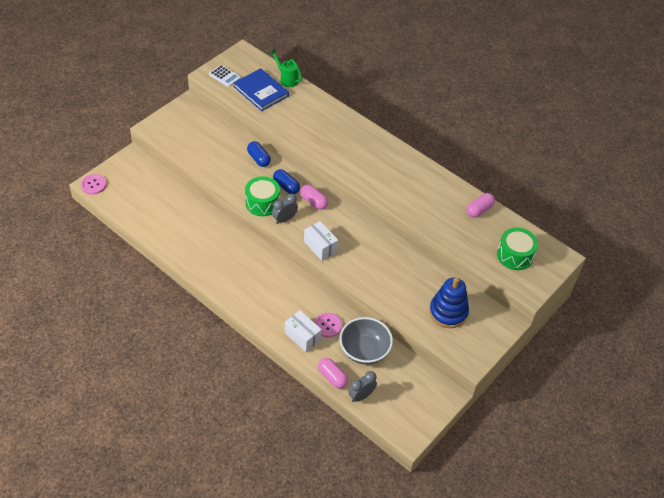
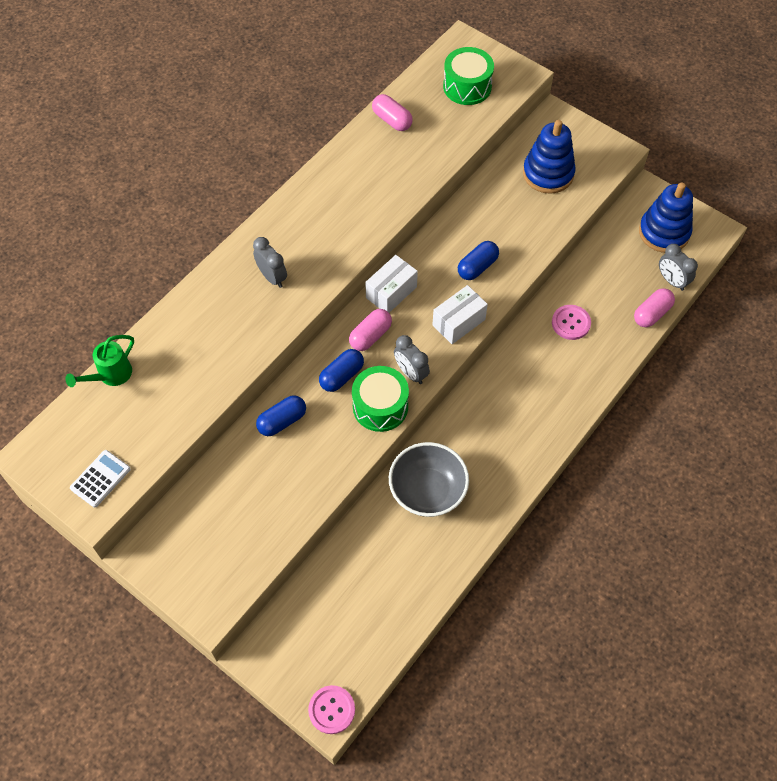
camera: 90 degrees left, 10 degrees up
blue book [234,68,289,111] -> none
white box [285,310,322,352] -> white box moved to [365,255,418,313]
grey bowl [340,317,393,364] -> grey bowl moved to [389,442,469,517]
none -> grey clock [253,237,287,288]
none -> blue capsule [458,241,499,280]
none -> blue stacking toy [639,182,693,253]

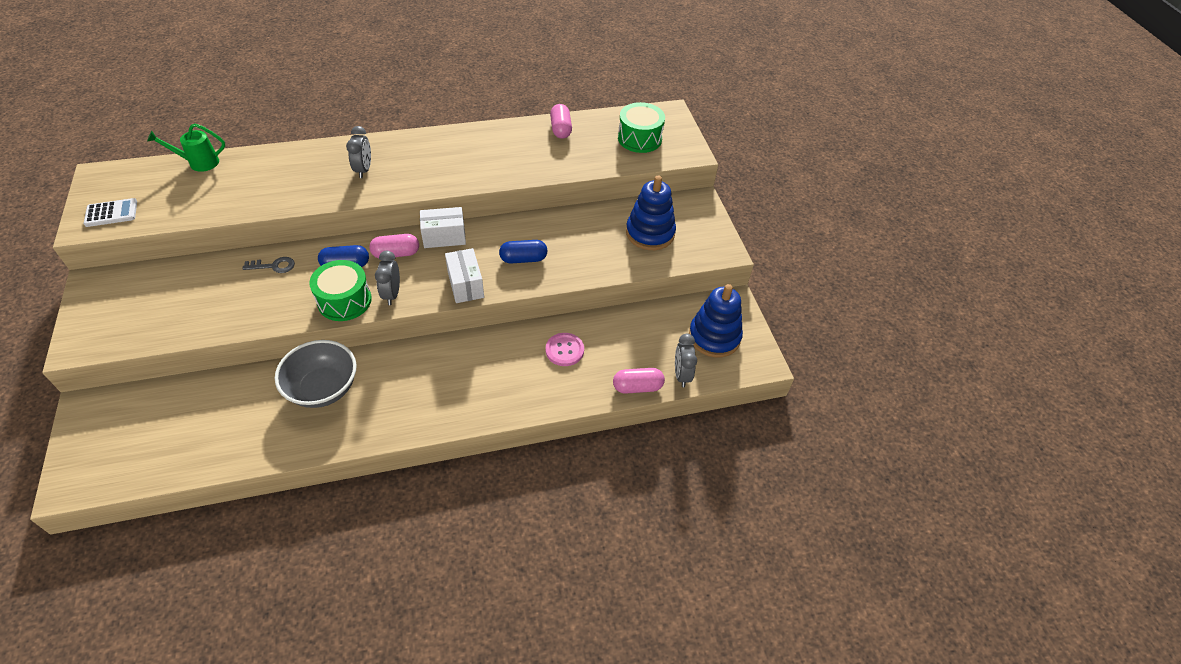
camera: 35 degrees right, 10 degrees down
blue capsule [256,395,306,436] -> grey key [242,257,295,273]
pink button [308,685,355,734] -> none
white box [432,285,488,344] -> white box turned 75 degrees clockwise [445,248,484,303]

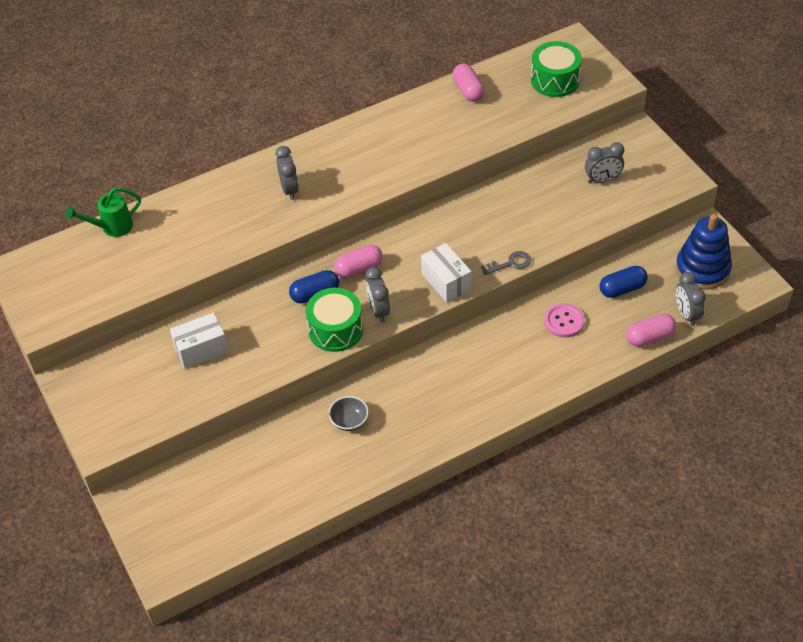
camera: 10 degrees left, 0 degrees up
white calculator [84,198,137,227] -> none
grey key [242,257,295,273] -> grey key moved to [481,251,531,275]
grey bowl [275,340,357,408] -> grey bowl [329,396,369,431], size x0.50
white box [420,207,466,248] -> white box moved to [170,312,229,369]
blue capsule [499,240,547,263] -> blue capsule moved to [600,266,648,298]
blue stacking toy [626,176,676,250] -> grey clock [585,142,624,183]

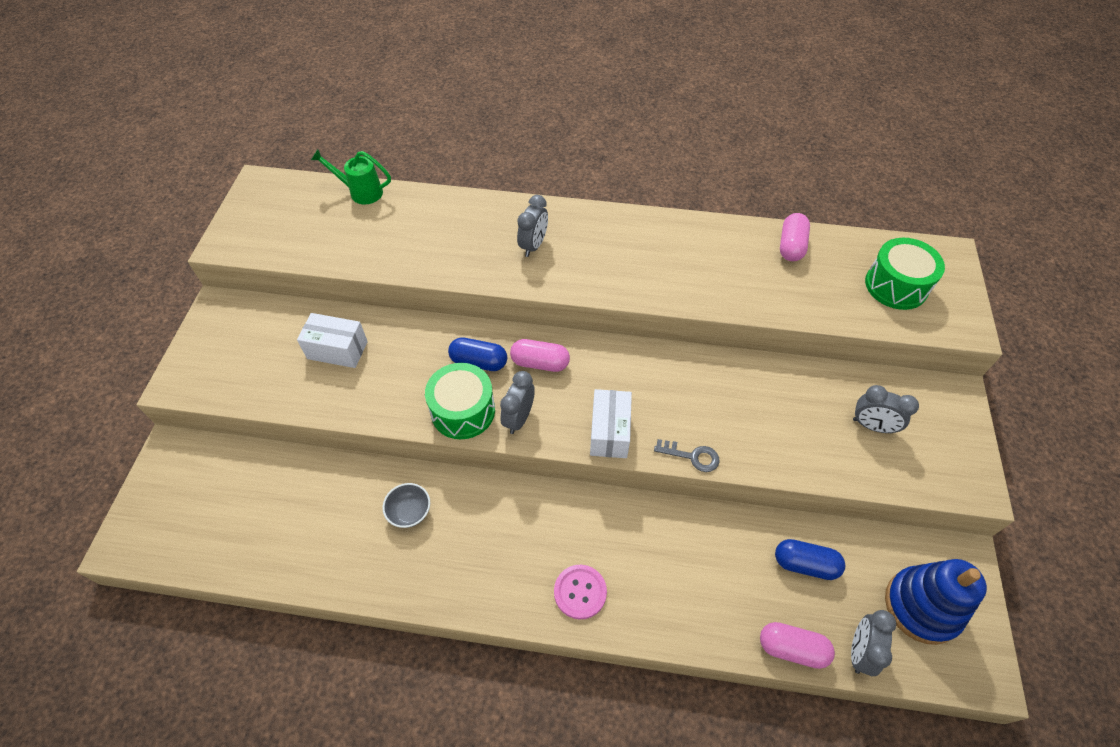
camera: 35 degrees right, 5 degrees up
pink button [544,303,585,338] -> pink button moved to [554,565,607,620]

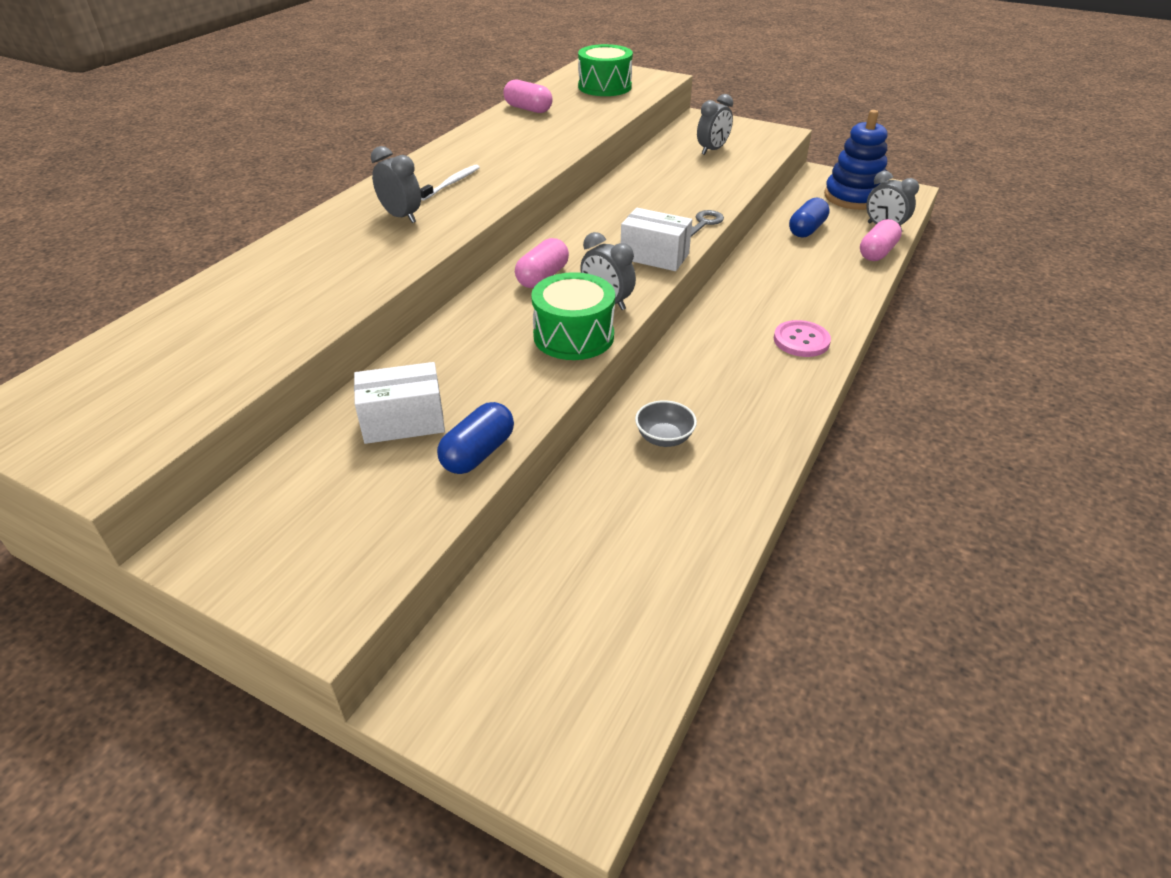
camera: 70 degrees left, 15 degrees down
white box [297,313,368,368] -> white box turned 45 degrees clockwise [354,362,445,444]
green watering can [311,149,391,205] -> none
blue capsule [448,337,507,371] -> blue capsule moved to [437,402,514,474]
none -> white toothbrush [420,164,480,201]

